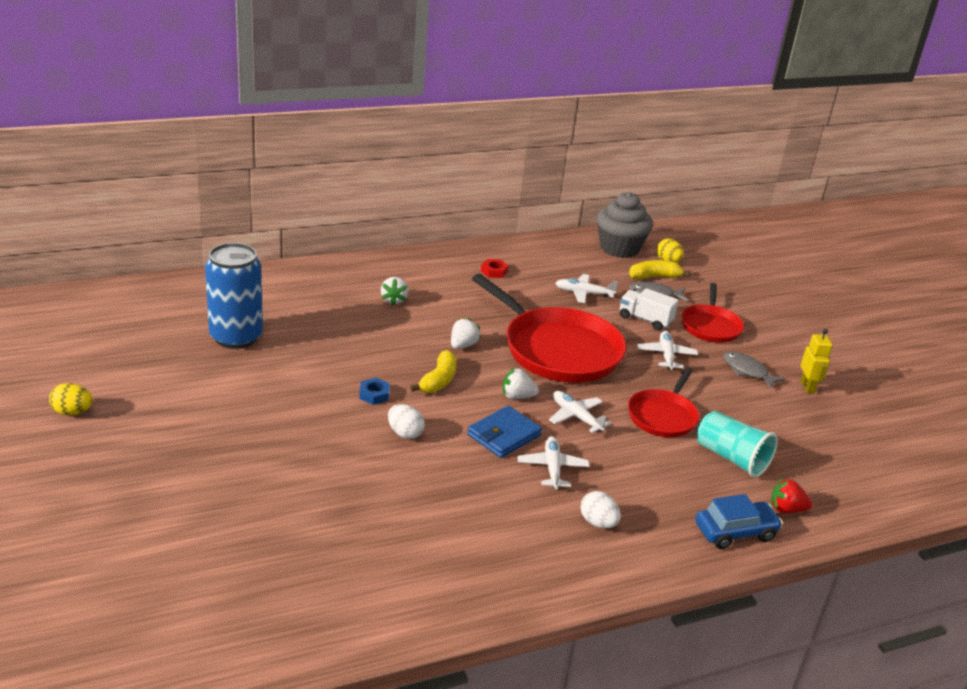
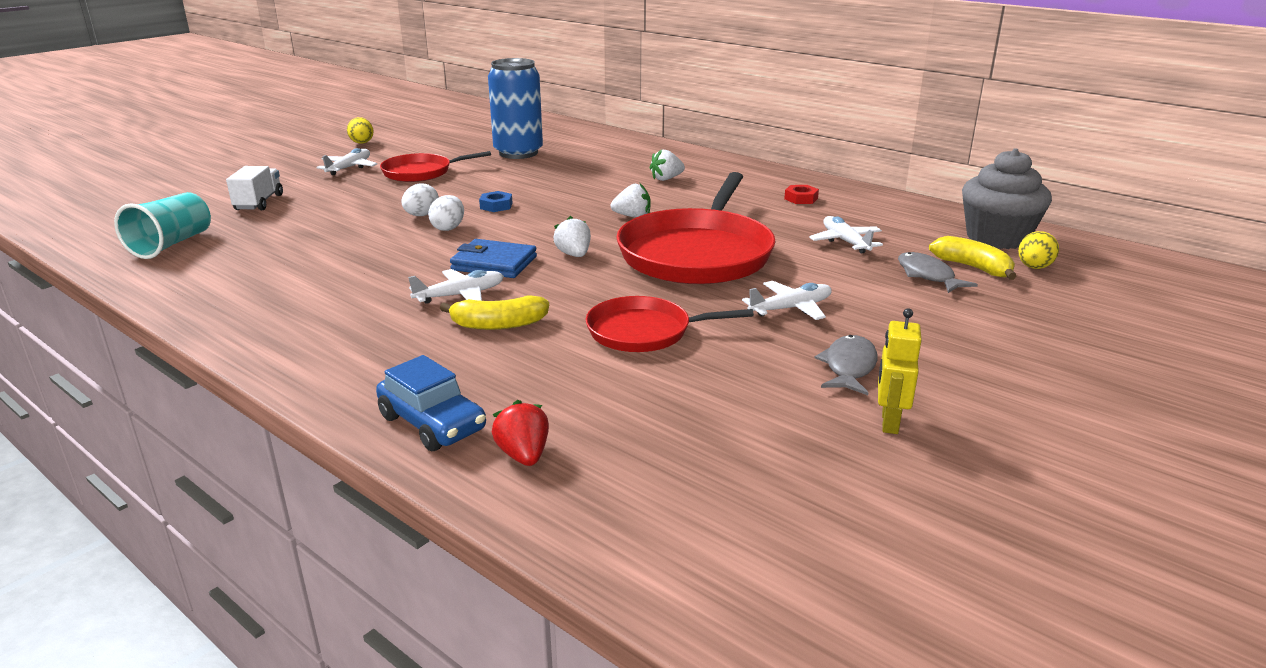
camera: 65 degrees right, 5 degrees down
yellow banana [410,350,457,393] -> yellow banana moved to [440,295,549,330]
white plane [549,391,612,433] -> white plane moved to [316,148,377,175]
white egg [580,491,621,528] -> white egg moved to [402,184,439,216]
white truck [620,288,679,331] -> white truck moved to [226,166,283,210]
red pan [681,283,744,343] -> red pan moved to [380,151,491,182]
turquoise cup [697,411,778,478] -> turquoise cup moved to [114,192,211,259]
yellow robot [801,329,833,394] -> yellow robot turned 135 degrees clockwise [878,308,922,434]

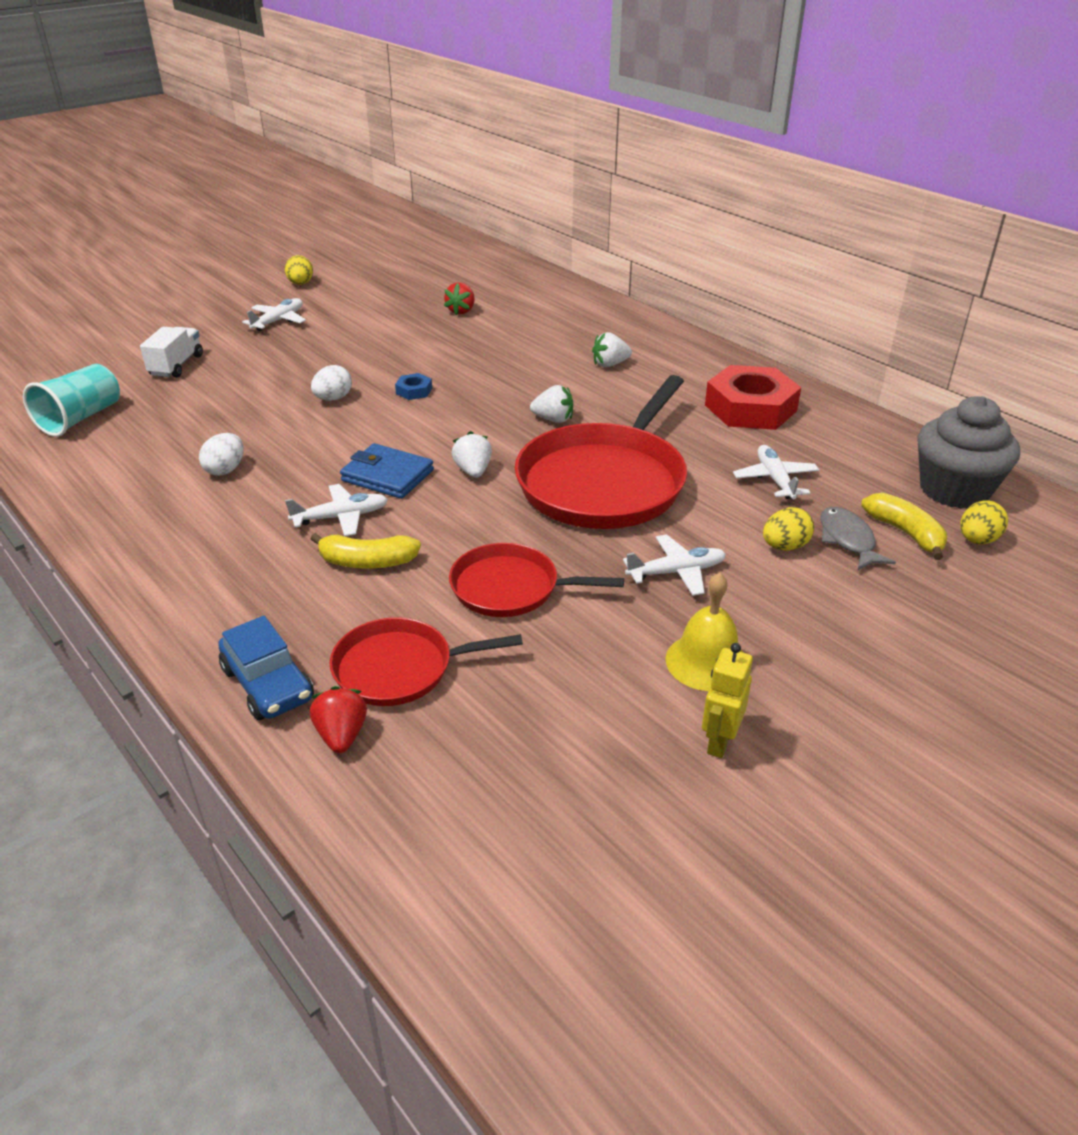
camera: 10 degrees right, 10 degrees up
red pan [380,151,491,182] -> red pan moved to [330,617,523,706]
white egg [428,195,464,231] -> white egg moved to [199,433,244,476]
blue can [488,58,543,159] -> red strawberry [444,282,475,315]
red nut [784,185,819,204] -> red nut [705,365,801,430], size x2.38
grey fish [814,335,878,395] -> yellow bell [665,573,744,691]
none -> yellow egg [763,507,814,551]

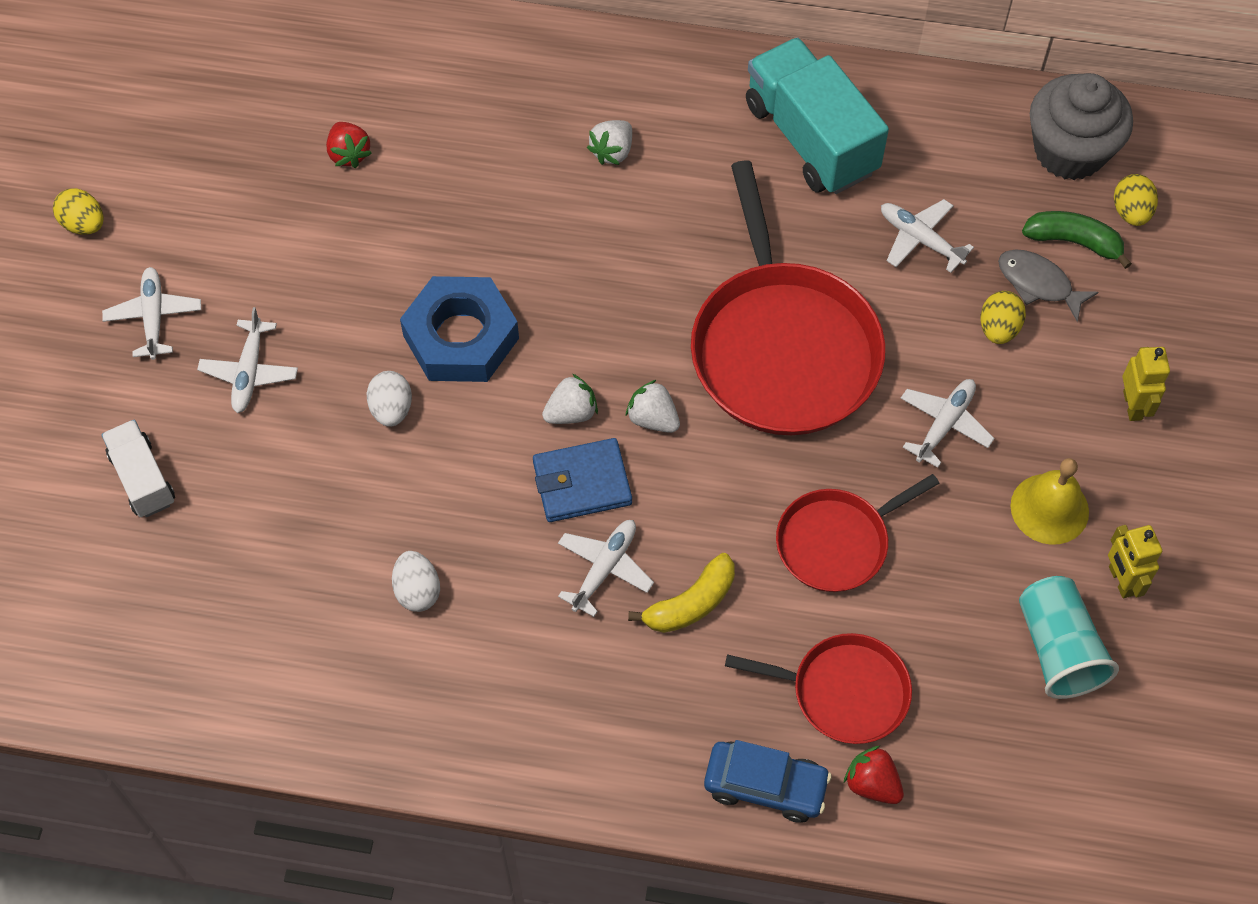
camera: 40 degrees left, 25 degrees up
turquoise cup [23,364,120,437] -> turquoise cup moved to [1019,576,1119,699]
red pan [330,617,523,706] -> red pan turned 120 degrees counterclockwise [725,633,912,744]
blue nut [395,373,432,400] -> blue nut [400,276,519,382], size x2.38
white strawberry [530,385,573,423] -> white strawberry moved to [542,374,598,424]
red nut [705,365,801,430] -> turquoise truck [746,37,889,194]
yellow banana [861,493,947,560] -> green banana [1022,211,1132,269]
none -> white plane [197,307,298,413]
none -> yellow robot [1122,347,1170,421]

